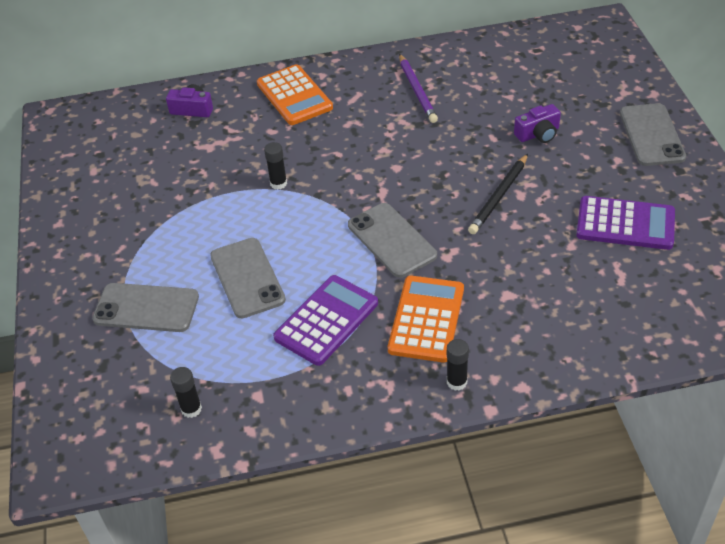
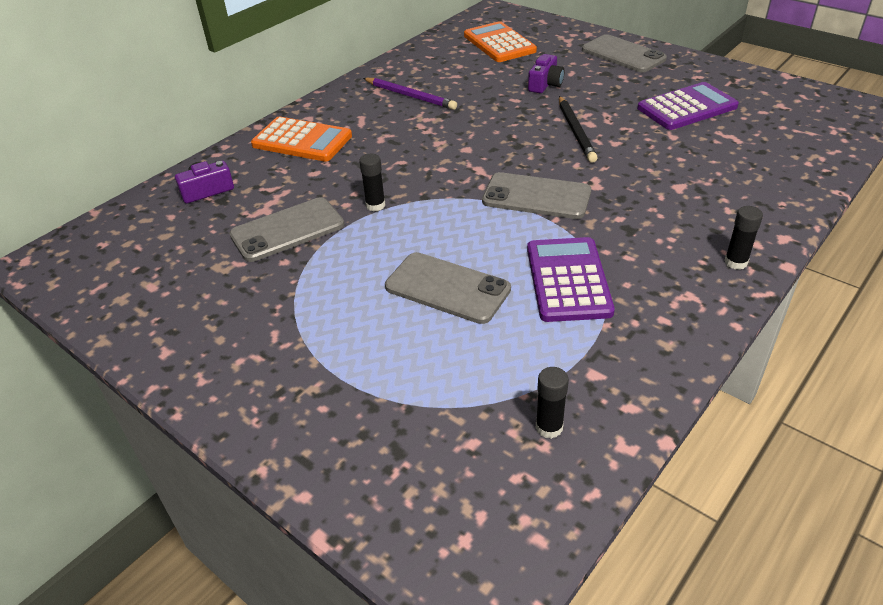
camera: 40 degrees left, 5 degrees down
grey phone [92,283,199,332] -> grey phone moved to [229,197,344,262]
orange calculator [388,276,464,363] -> orange calculator moved to [464,21,537,62]

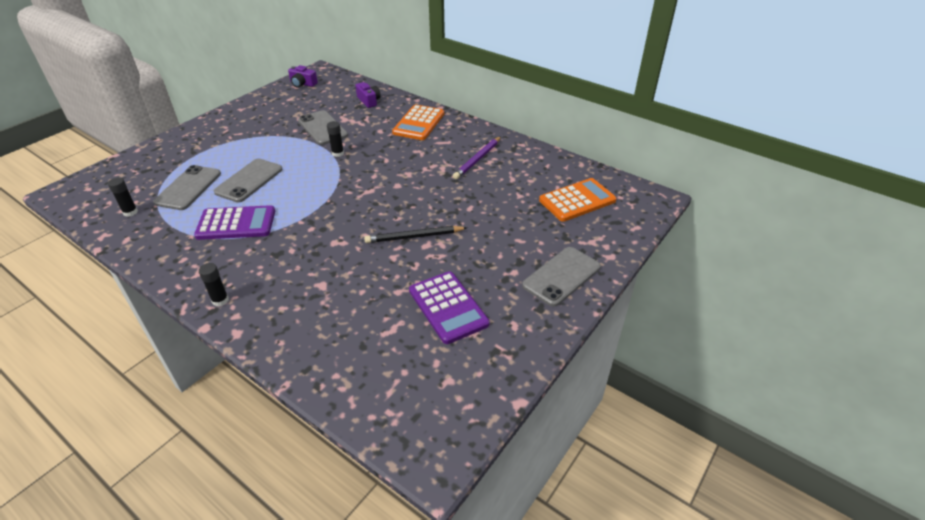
camera: 85 degrees right, 0 degrees up
grey phone [482,172,591,219] -> grey phone moved to [153,165,221,210]
purple camera [528,54,564,93] -> purple camera moved to [288,65,318,88]

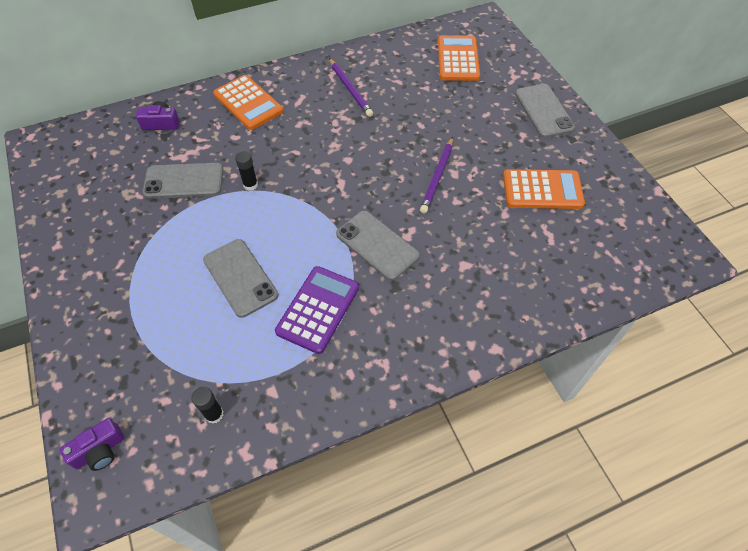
camera: 60 degrees left, 15 degrees up
grey phone [153,165,221,210] -> grey phone moved to [336,210,420,281]
black glue stick [199,263,229,306] -> none
purple camera [288,65,318,88] -> purple camera moved to [60,418,125,471]
black pencil [364,226,467,243] -> purple pencil [420,137,453,214]
purple calculator [409,271,490,344] -> orange calculator [503,169,585,209]

